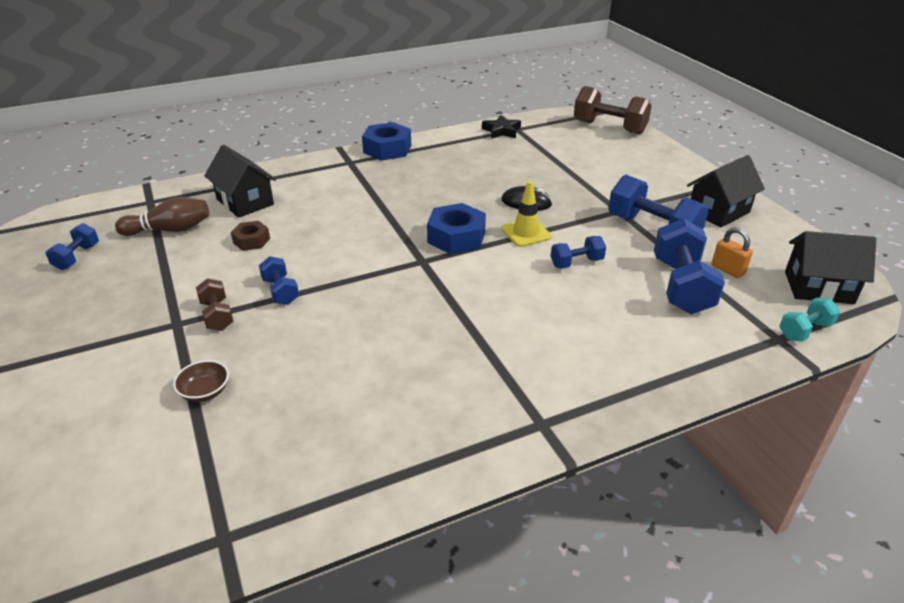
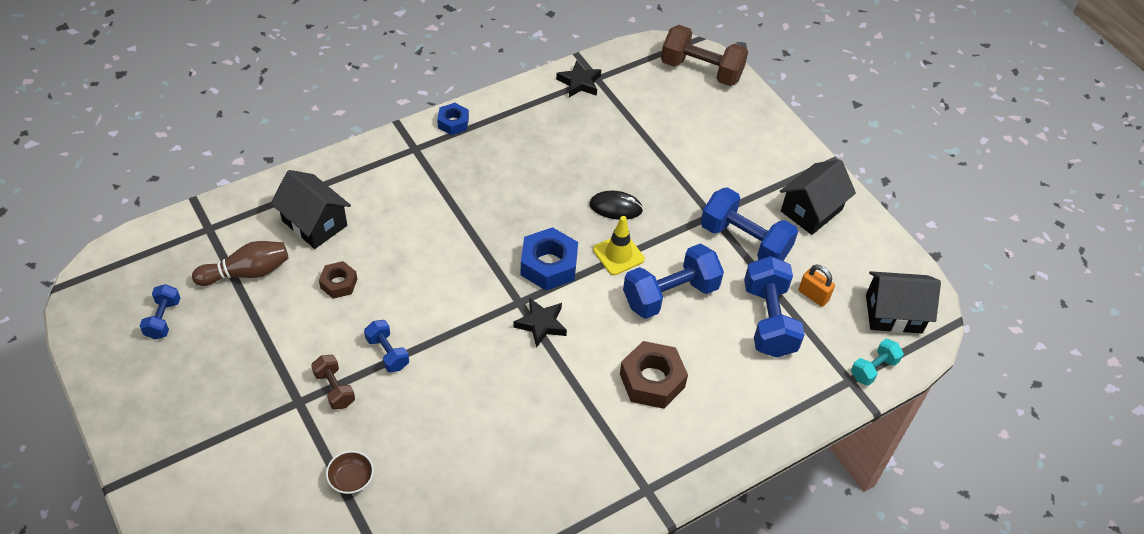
camera: 10 degrees left, 15 degrees up
blue nut [362,122,411,161] -> blue nut [437,103,469,135], size x0.59
blue dumbbell [551,236,606,269] -> blue dumbbell [623,244,724,319], size x1.86
none -> black star [514,298,567,348]
none -> brown nut [620,341,688,409]

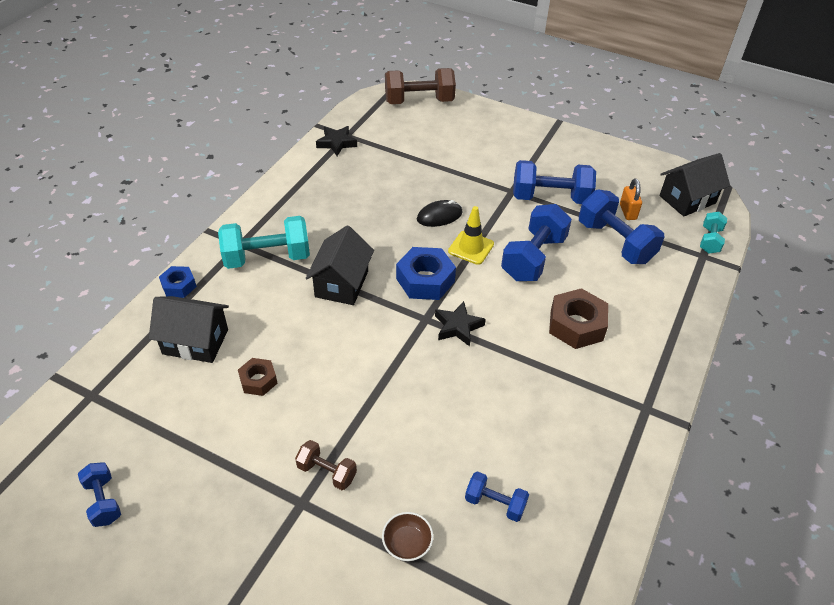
camera: 30 degrees left, 5 degrees down
brown bowling pin [192,241,289,286] -> none
blue dumbbell [364,320,409,372] -> blue dumbbell moved to [465,471,529,522]
blue nut [437,103,469,135] -> blue nut moved to [159,266,197,298]
black house [780,160,856,235] -> black house moved to [306,226,374,305]
orange padlock [799,264,835,307] -> orange padlock turned 75 degrees clockwise [620,179,642,220]
none -> turquoise dumbbell [218,216,310,269]

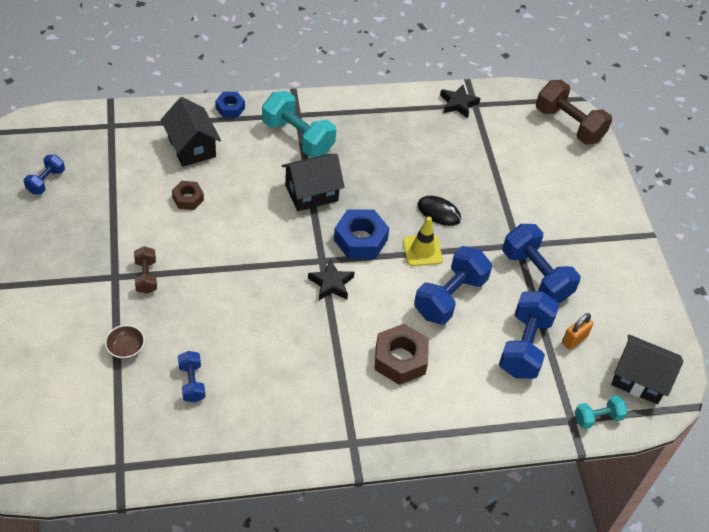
camera: 50 degrees right, 5 degrees up
blue dumbbell [501,204,572,281] -> blue dumbbell turned 45 degrees counterclockwise [414,246,492,325]

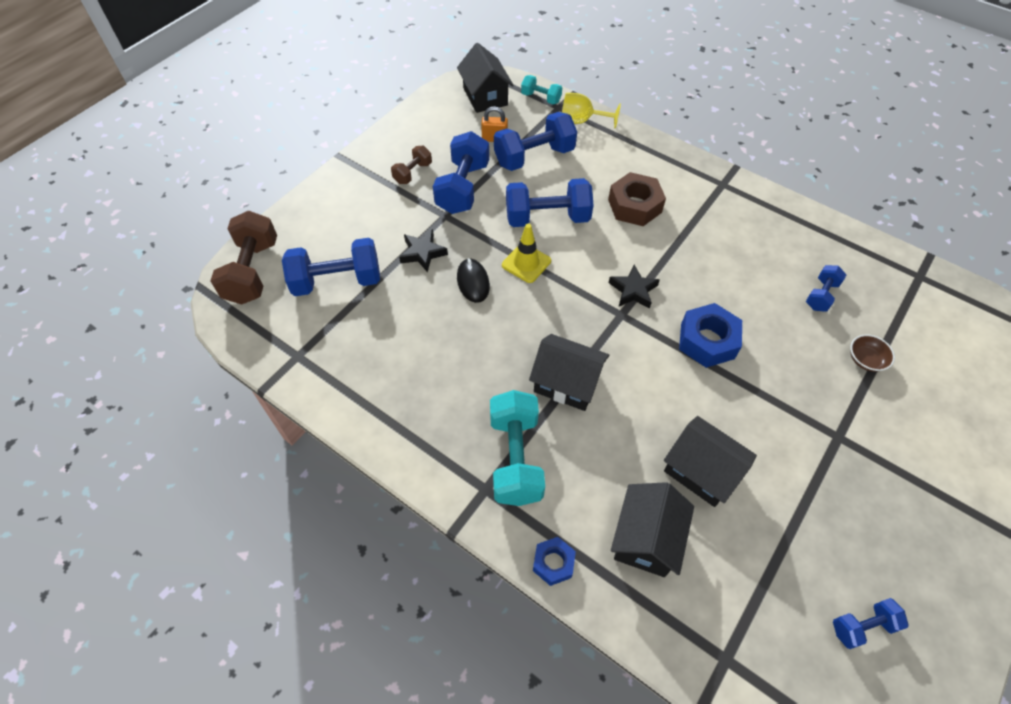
camera: 130 degrees left, 5 degrees up
brown dumbbell [134,246,157,294] -> brown dumbbell moved to [391,146,432,184]
brown nut [172,181,204,210] -> black house [664,416,757,507]
blue nut [334,209,389,259] -> blue nut moved to [679,303,742,368]
black star [440,85,480,118] -> black star moved to [399,229,448,272]
none -> blue dumbbell [282,238,380,296]
none -> yellow goblet [562,93,621,129]

